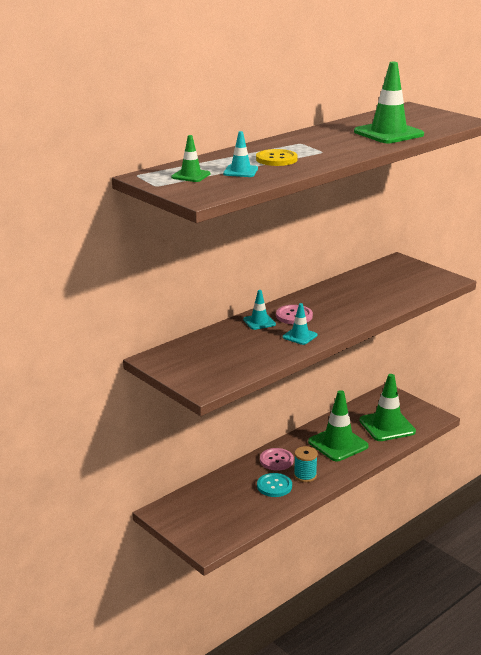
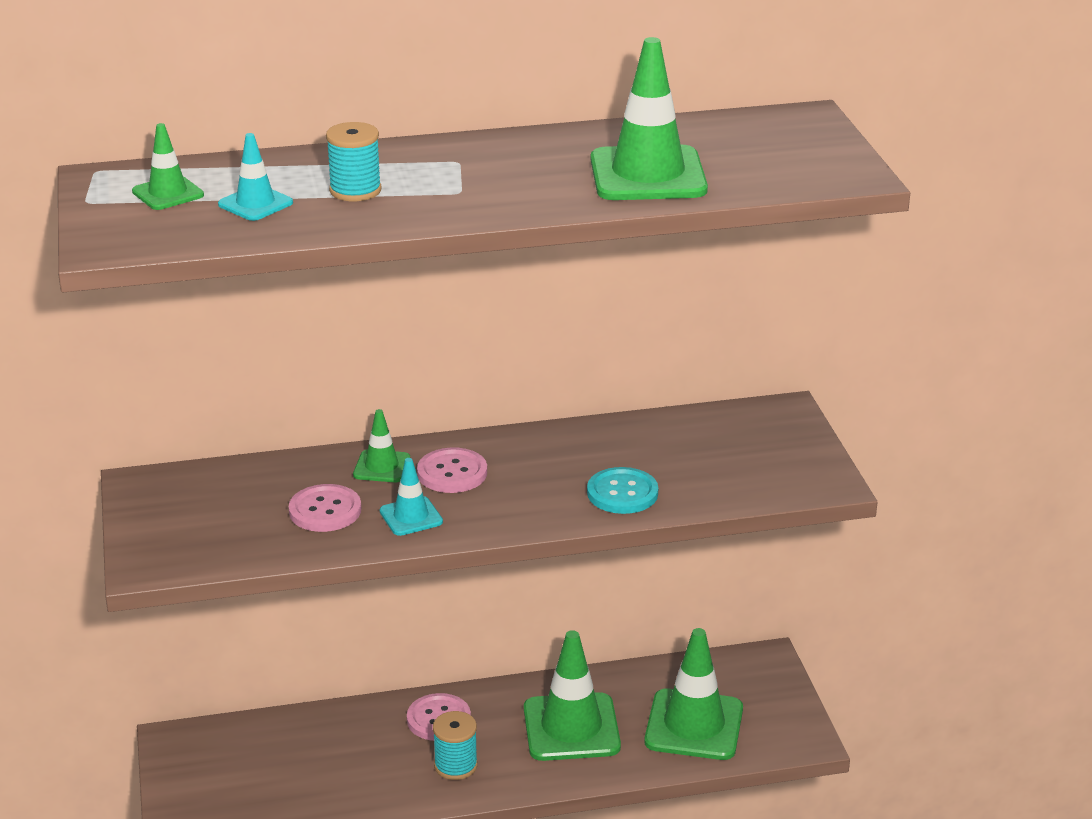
camera: 30 degrees right, 5 degrees up
turquoise traffic cone [243,290,276,330] -> green traffic cone [353,409,410,482]
yellow button [256,149,298,166] -> turquoise spool [326,122,382,201]
turquoise button [257,473,292,497] -> turquoise button moved to [587,467,658,514]
none -> pink button [289,484,361,532]

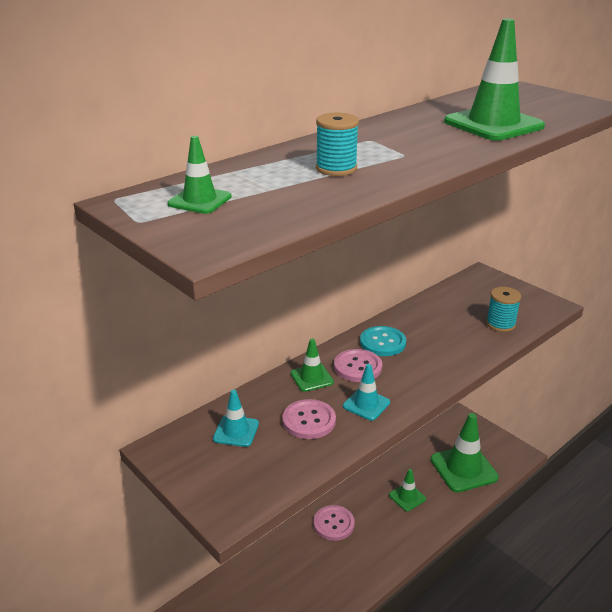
camera: 30 degrees left, 0 degrees up
turquoise traffic cone [218,133,293,221] -> turquoise traffic cone moved to [213,390,259,447]
turquoise spool [433,711,478,780] -> turquoise spool moved to [486,287,521,332]
green traffic cone [524,630,621,761] -> green traffic cone [389,469,426,511], size x0.51
turquoise button [587,467,658,514] -> turquoise button moved to [360,326,406,356]

